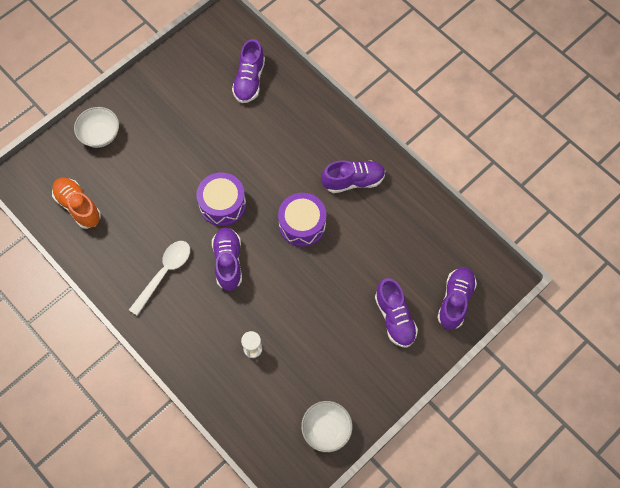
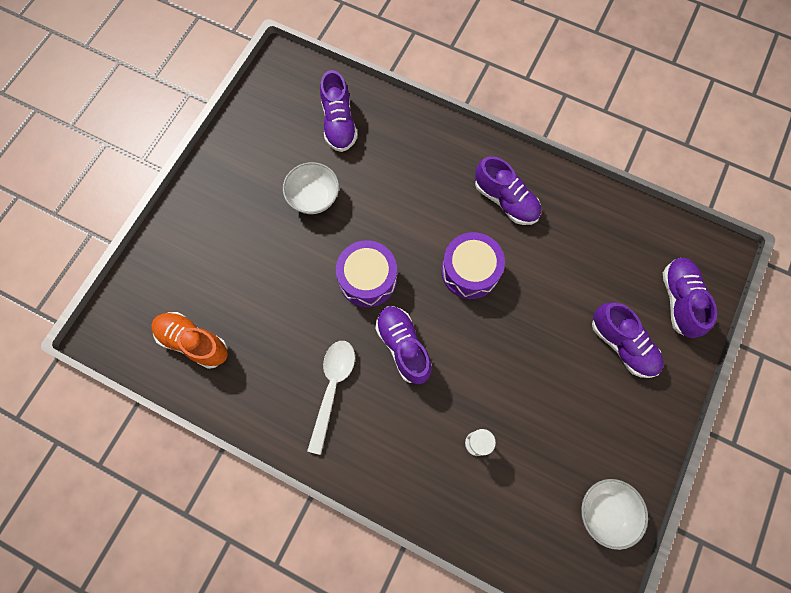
camera: 20 degrees left, 5 degrees up
white bowl [74,107,119,148] -> white bowl moved to [283,162,339,214]
purple shoe [321,160,385,193] -> purple shoe turned 75 degrees clockwise [475,156,541,225]

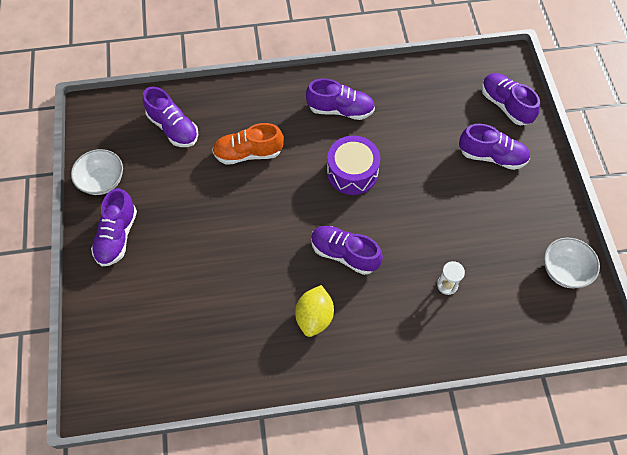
camera: 35 degrees left, 10 degrees down
orange shoe [152,312,228,369] -> orange shoe moved to [212,123,284,165]
white bowl [283,162,339,214] -> white bowl moved to [71,149,123,195]
white spoon [307,341,355,455] -> yellow lemon [295,285,334,337]
purple drum [336,240,397,307] -> none
none -> purple shoe [91,188,137,266]

